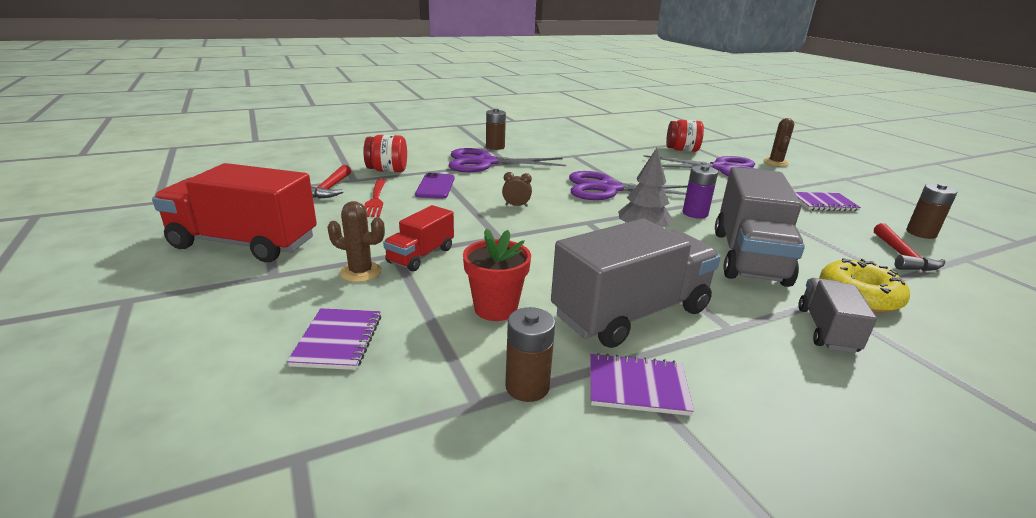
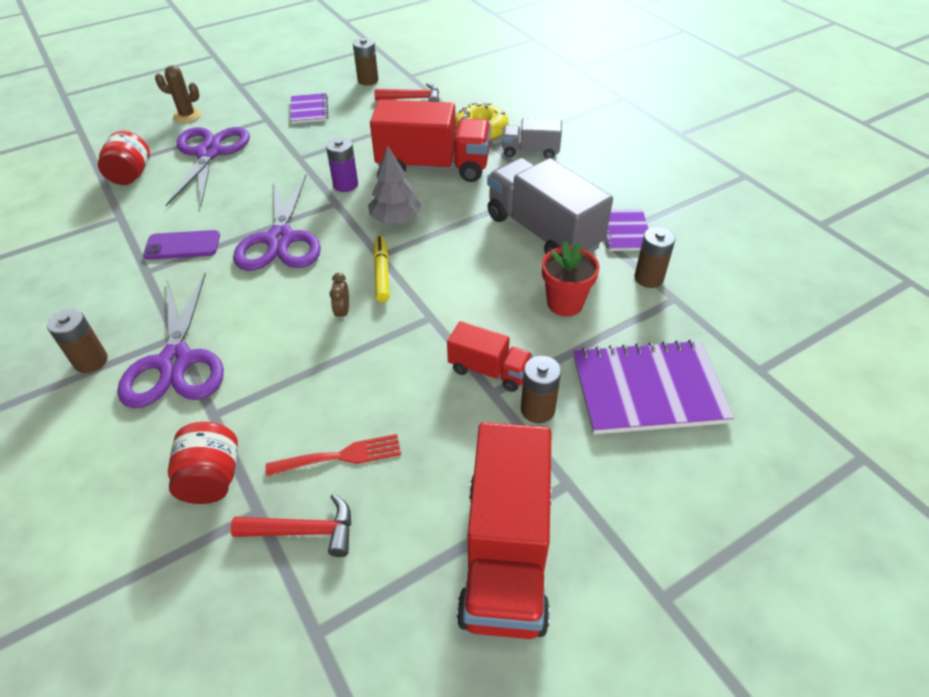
camera: 95 degrees left, 20 degrees up
purple notebook [287,308,381,370] -> purple notebook [573,339,734,434], size x1.83
brown cactus [327,201,385,282] -> brown battery [521,356,561,423]
purple phone [415,173,455,199] -> purple phone moved to [143,230,220,260]
grey truck [715,167,805,287] -> red truck [370,99,491,182]
none -> yellow marker [373,236,390,302]

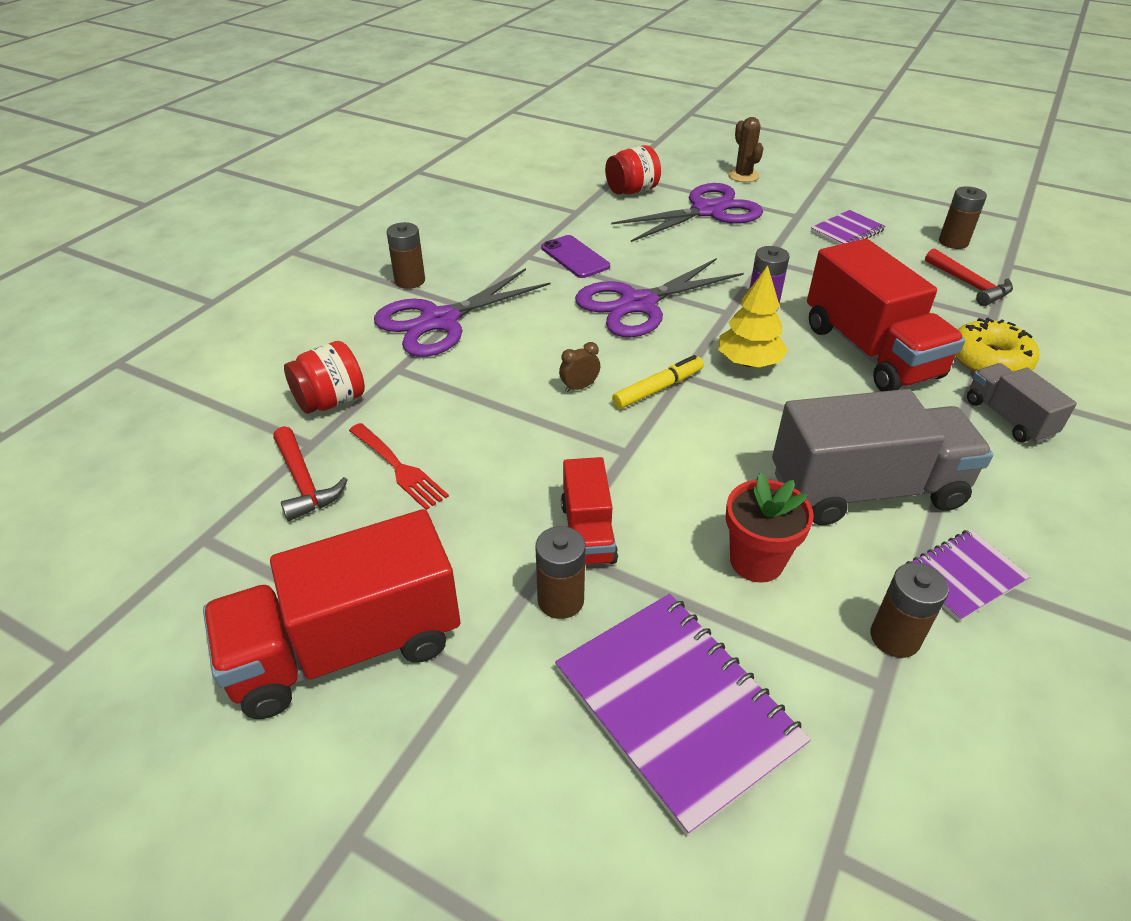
camera: 60 degrees right, 5 degrees down
grey tree [368,146,421,224] -> yellow tree [718,265,788,368]
grey truck [487,158,613,254] -> grey truck turned 60 degrees clockwise [772,389,993,525]

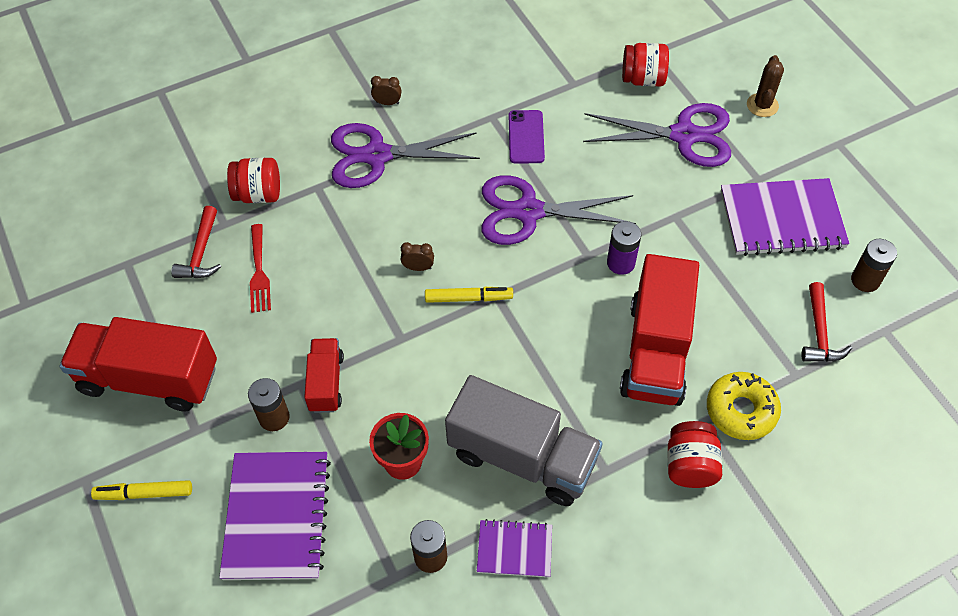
camera: 35 degrees right, 15 degrees up
brown battery [386,222,425,289] -> brown clock [371,76,401,105]
red truck [561,457,618,565] -> red truck turned 150 degrees clockwise [304,338,344,413]
yellow tree [718,265,788,368] -> none
purple notebook [811,210,886,245] -> purple notebook [721,178,850,256], size x1.83
grey truck [967,363,1077,443] -> red jar [667,421,722,488]
none -> yellow marker [91,480,192,500]

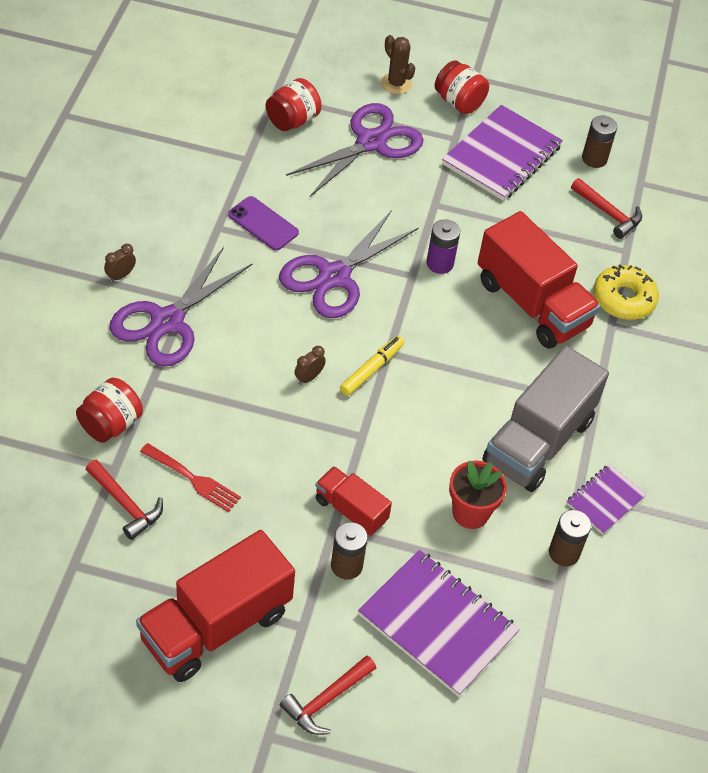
camera: 55 degrees left, 5 degrees down
yellow marker [91,480,192,500] -> red hammer [280,655,376,735]
grey truck [445,375,603,506] -> grey truck turned 150 degrees clockwise [482,346,609,492]
red jar [667,421,722,488] -> red jar moved to [435,60,489,114]

